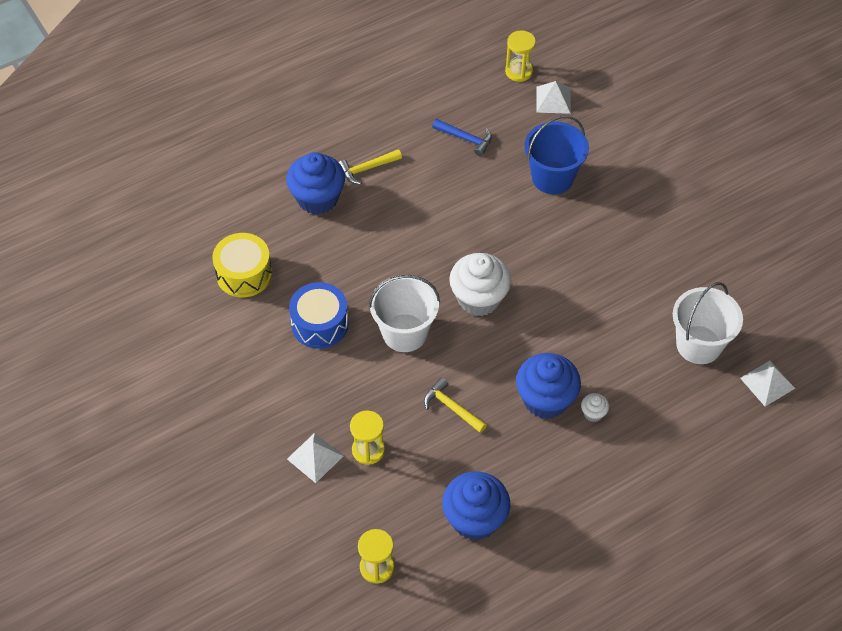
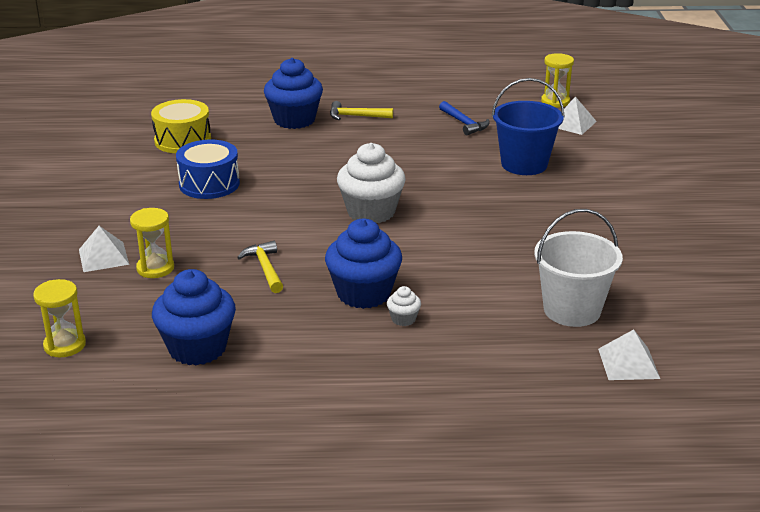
camera: 30 degrees right, 25 degrees down
white bucket [369,275,440,352] -> none

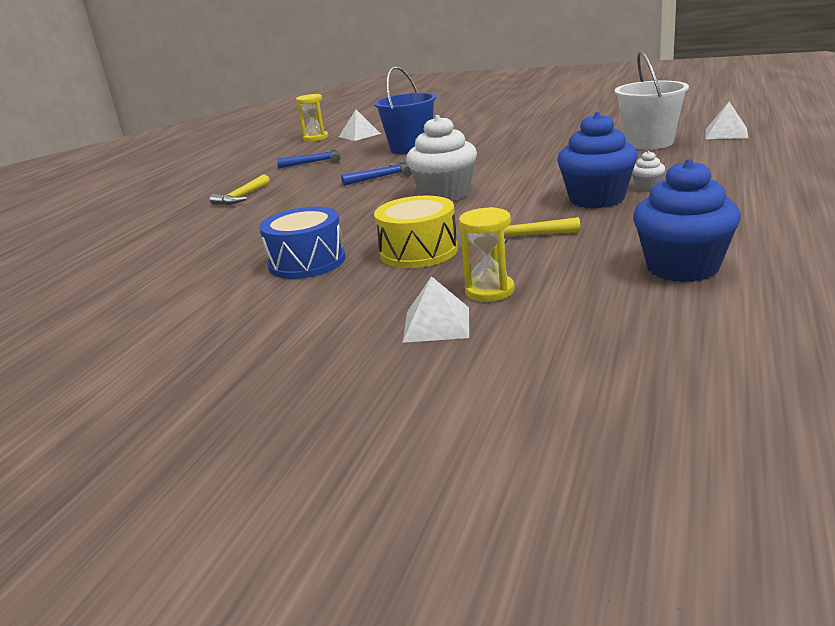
camera: 65 degrees left, 5 degrees down
yellow hourglass [33,279,86,357] -> none
yellow drum [151,99,211,153] -> yellow drum moved to [374,196,458,268]
blue cupcake [264,58,323,129] -> none
none -> blue hammer [341,162,412,186]

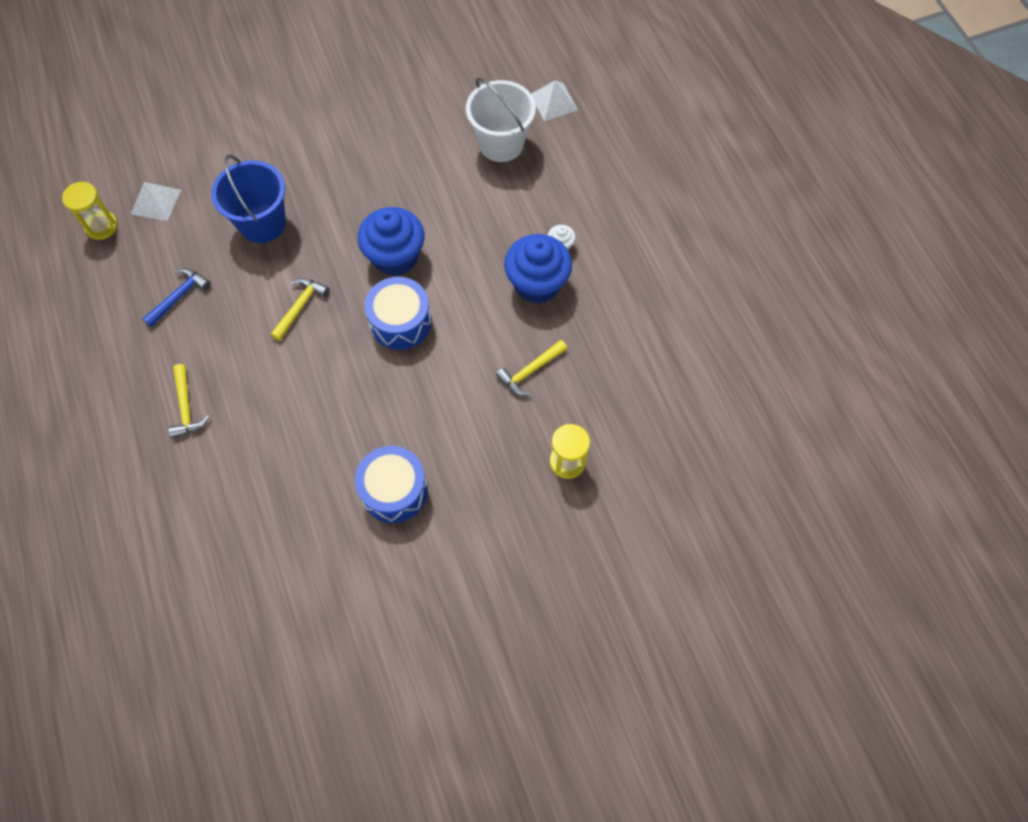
camera: 45 degrees left, 40 degrees up
blue hammer [341,162,412,186] -> yellow hammer [271,278,329,341]
yellow drum [374,196,458,268] -> none
white pyramid [403,276,469,343] -> none
white cupcake [406,115,477,201] -> blue drum [364,277,432,350]
blue cupcake [633,159,741,282] -> blue cupcake moved to [358,207,425,276]

